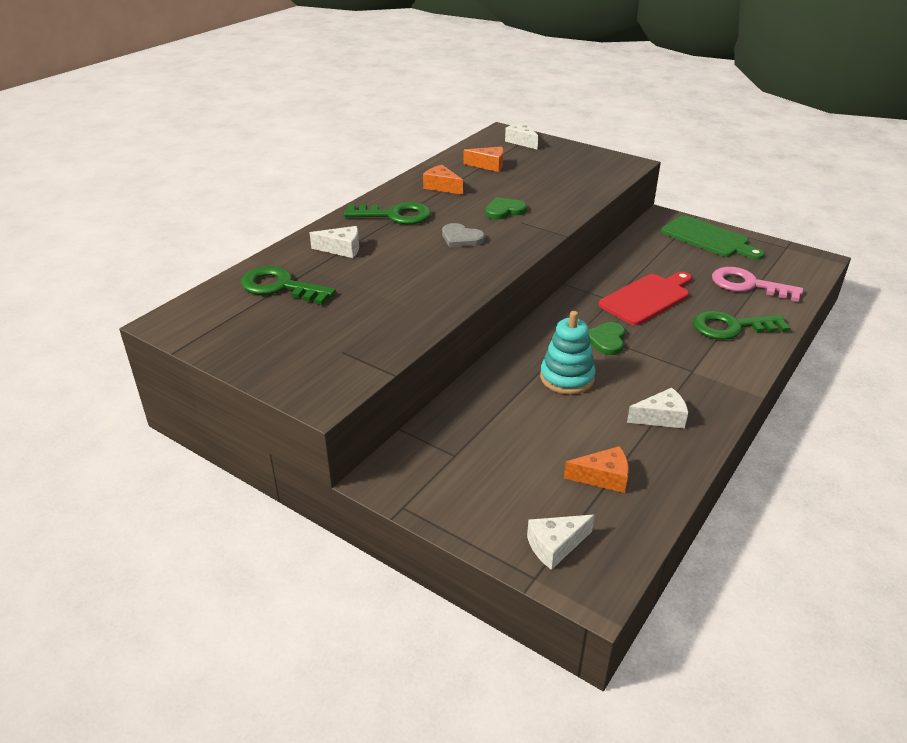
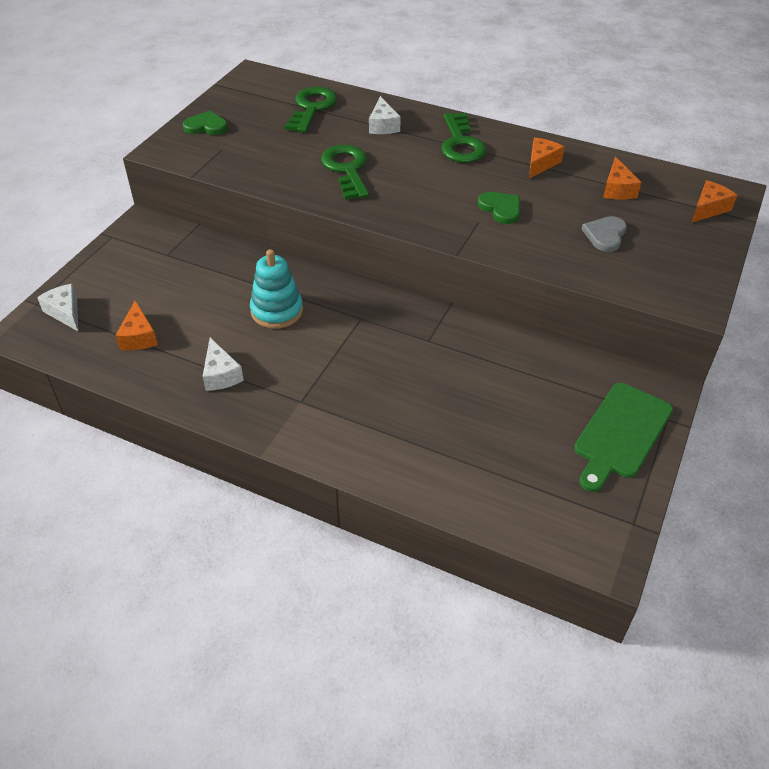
camera: 80 degrees right, 10 degrees up
grey heart [442,223,485,247] -> grey heart moved to [581,216,627,252]
white cheese [505,122,538,149] -> orange cheese [691,180,737,223]
green heart [588,322,625,355] -> green heart moved to [183,111,228,135]
red cutting board [599,272,692,325] -> none
green key [693,311,790,340] -> green key moved to [321,145,369,200]
pink key [712,267,803,302] -> none

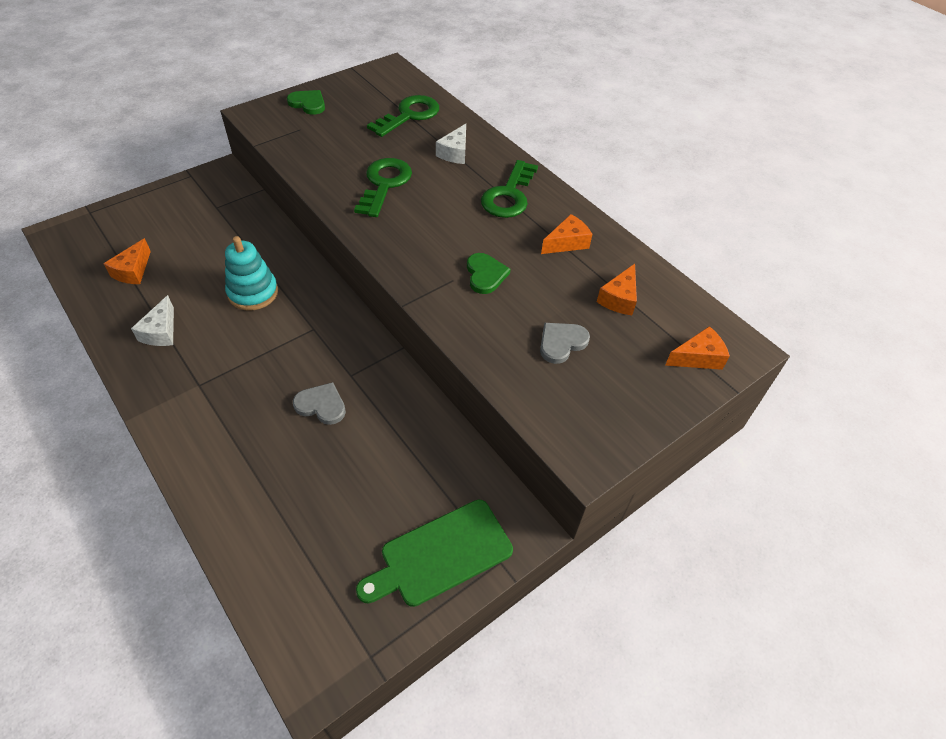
camera: 25 degrees right, 5 degrees up
white cheese [37,284,78,331] -> none
none -> grey heart [293,382,346,425]

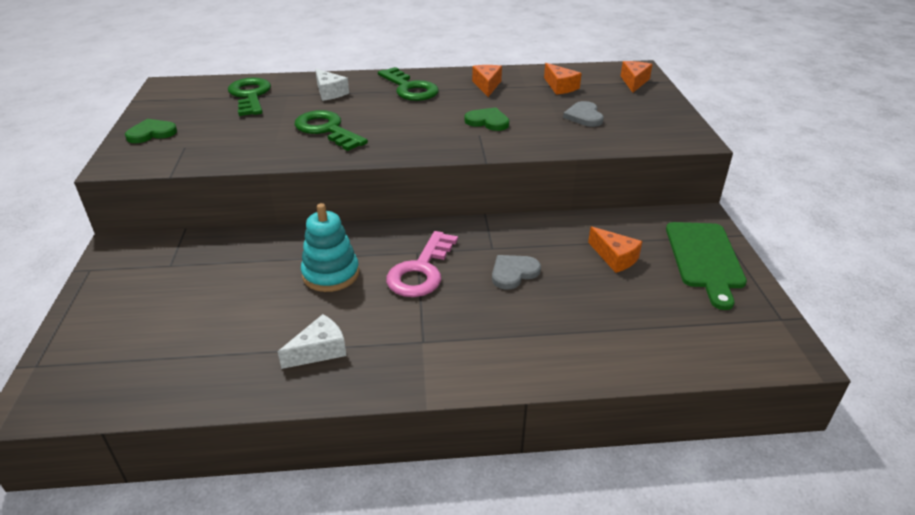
camera: 55 degrees left, 15 degrees down
orange cheese [103,238,151,284] -> orange cheese moved to [588,226,643,273]
white cheese [131,295,174,346] -> white cheese turned 75 degrees counterclockwise [278,314,346,369]
none -> pink key [386,231,458,297]

